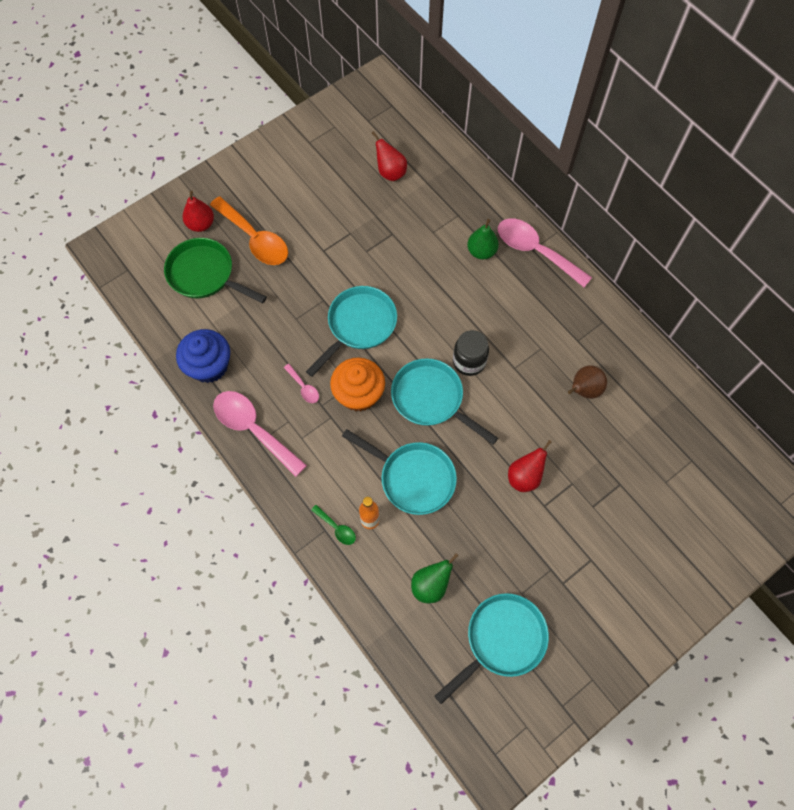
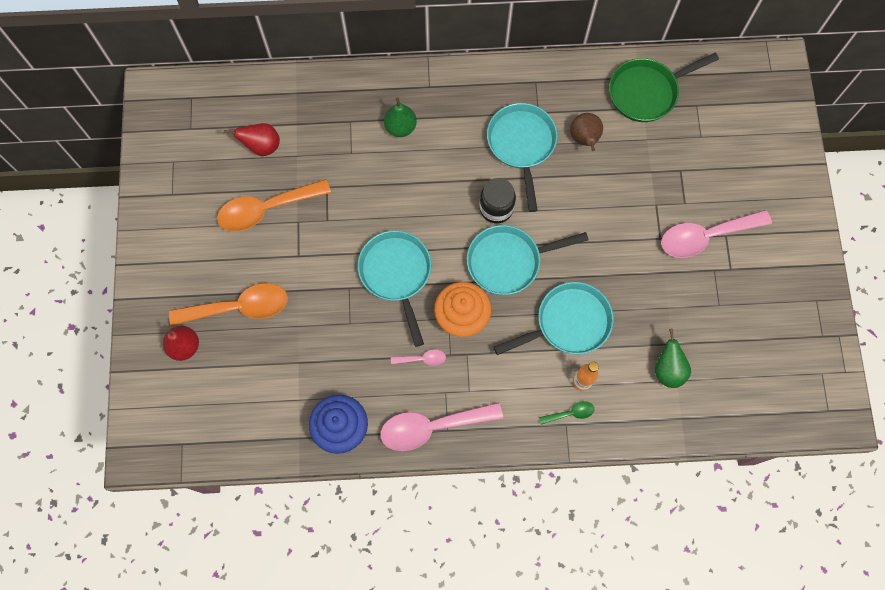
camera: 55 degrees left, 5 degrees up
green pan [164,238,267,303] -> green pan moved to [609,52,719,122]
turquoise pan [434,593,549,704] -> turquoise pan moved to [487,103,558,212]
pink spoon [498,218,592,287] -> pink spoon moved to [661,210,772,258]
red pear [508,440,552,492] -> none
none -> orange spoon [217,179,331,231]

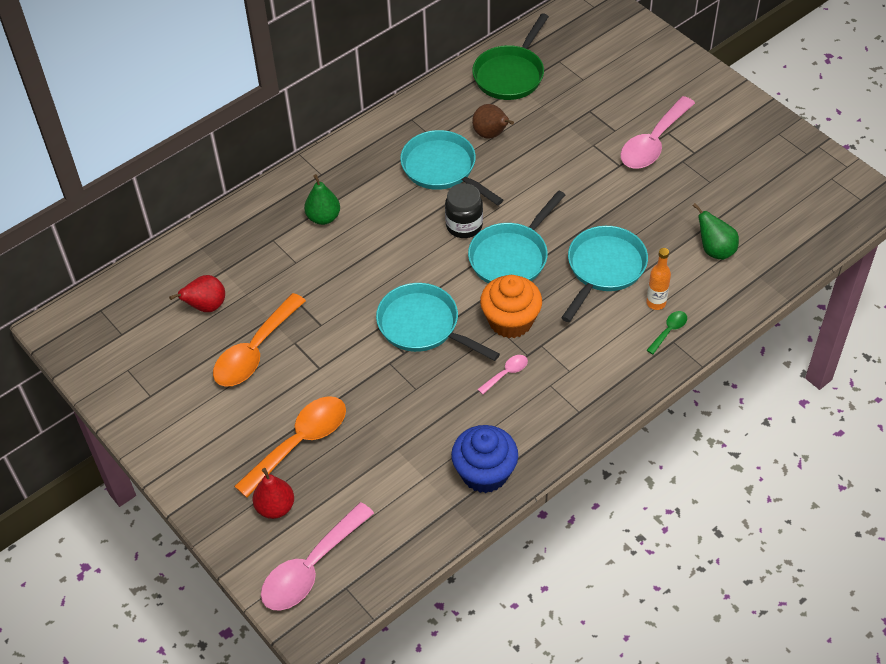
camera: 35 degrees left, 20 degrees down
pink spoon [380,402,503,451] -> pink spoon moved to [261,502,374,611]

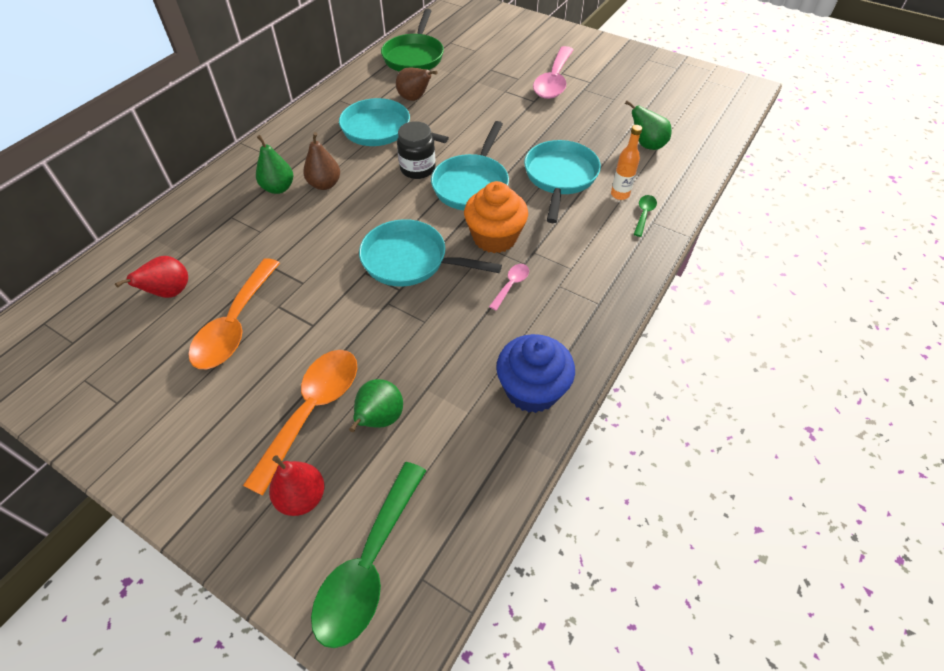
camera: 20 degrees left, 0 degrees up
pink spoon [261,502,374,611] -> green spoon [311,462,426,648]
none -> brown pear [303,132,340,190]
none -> green pear [349,379,403,432]

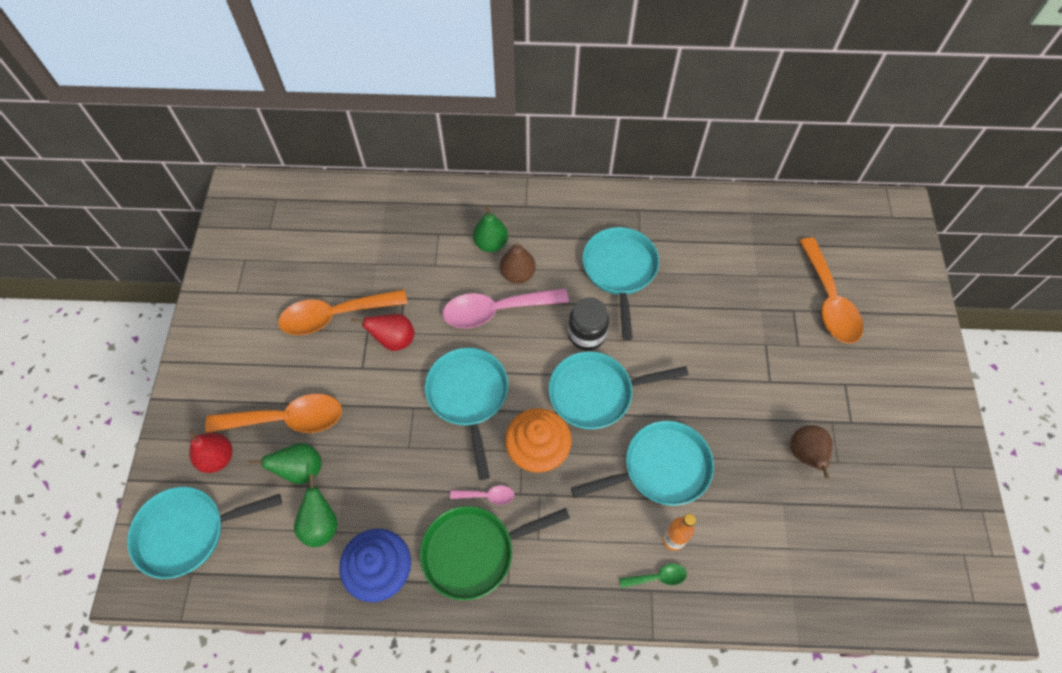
camera: 60 degrees right, 10 degrees up
red pear [115,256,188,298] -> red pear moved to [351,314,414,351]
green spoon [311,462,426,648] -> turquoise pan [127,487,282,579]
green pan [381,9,444,72] -> green pan moved to [420,506,570,601]
brown pear [396,67,437,101] -> brown pear moved to [790,425,833,479]
pink spoon [533,46,573,99] -> pink spoon moved to [443,288,569,328]
green pear [625,100,672,150] -> green pear moved to [294,474,338,547]
none -> orange spoon [799,237,863,343]

